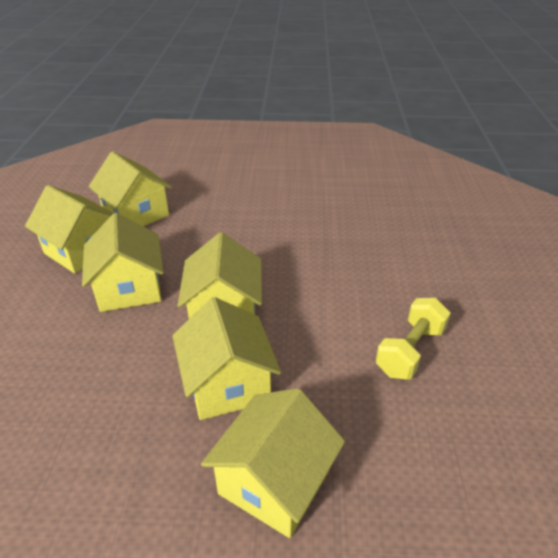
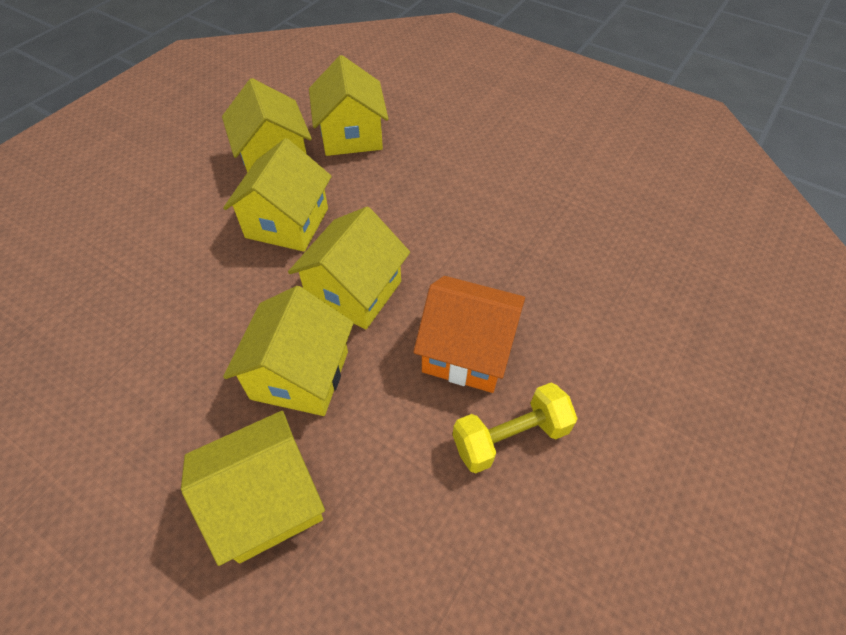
camera: 30 degrees right, 15 degrees up
none -> orange house [413,276,525,393]

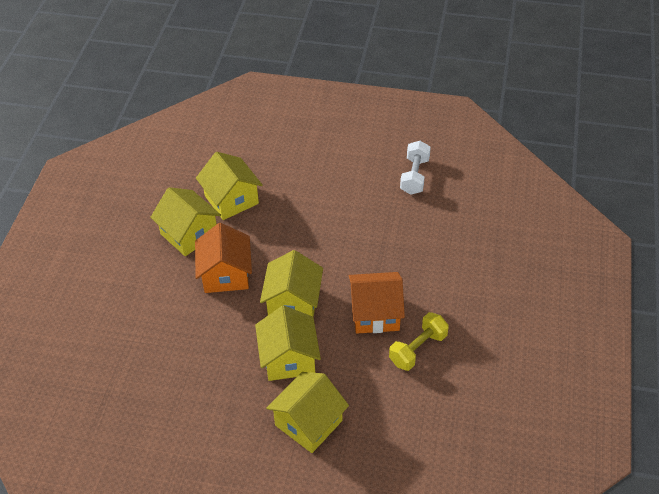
camera: 20 degrees left, 5 degrees down
yellow house [223,138,332,252] -> orange house [195,223,252,293]
none -> white dumbbell [400,141,431,195]

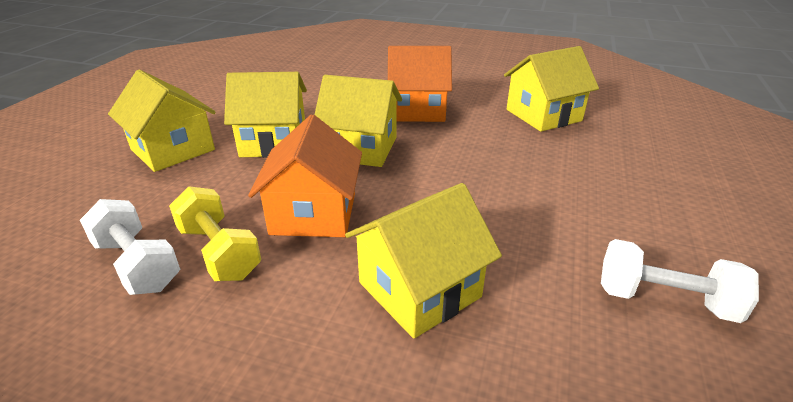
camera: 95 degrees right, 15 degrees down
yellow house [150,187,221,256] -> yellow house moved to [345,183,502,338]
none -> white dumbbell [80,199,180,295]

